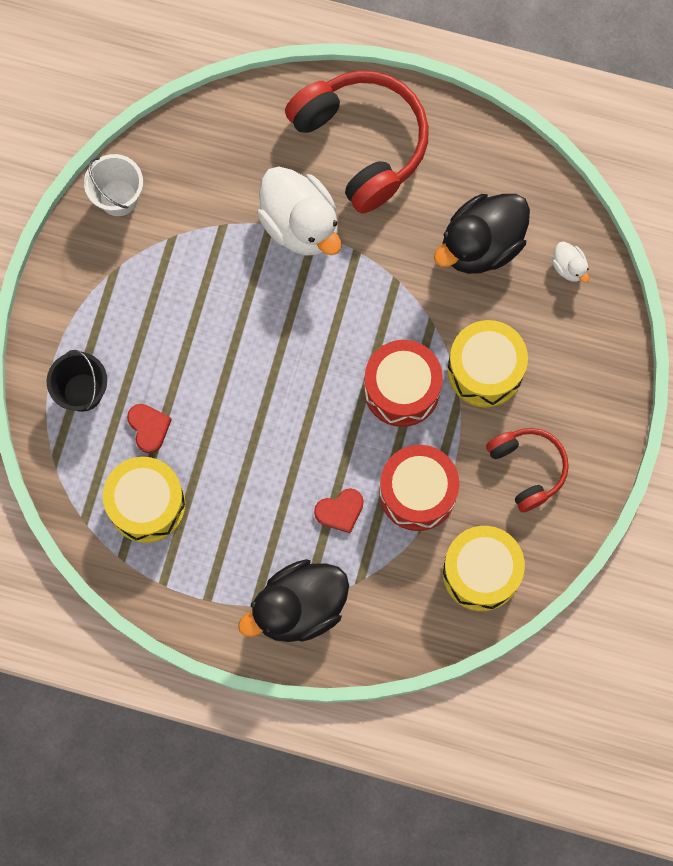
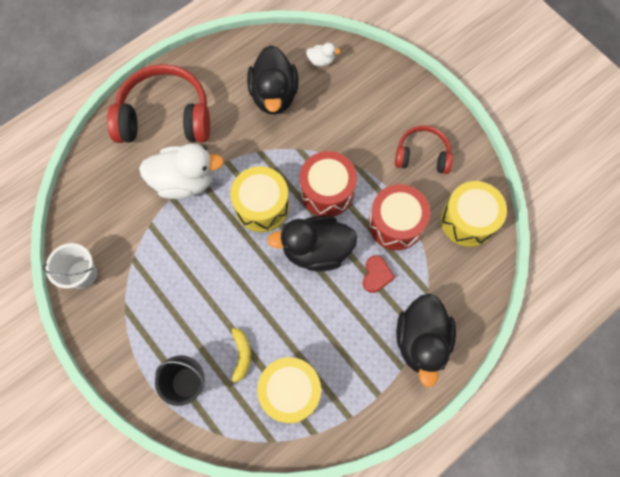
camera: 55 degrees left, 5 degrees down
red heart [127,404,172,453] -> yellow banana [227,328,251,388]
yellow drum [447,320,528,407] -> yellow drum moved to [230,166,289,232]
none -> black duck [267,216,357,271]

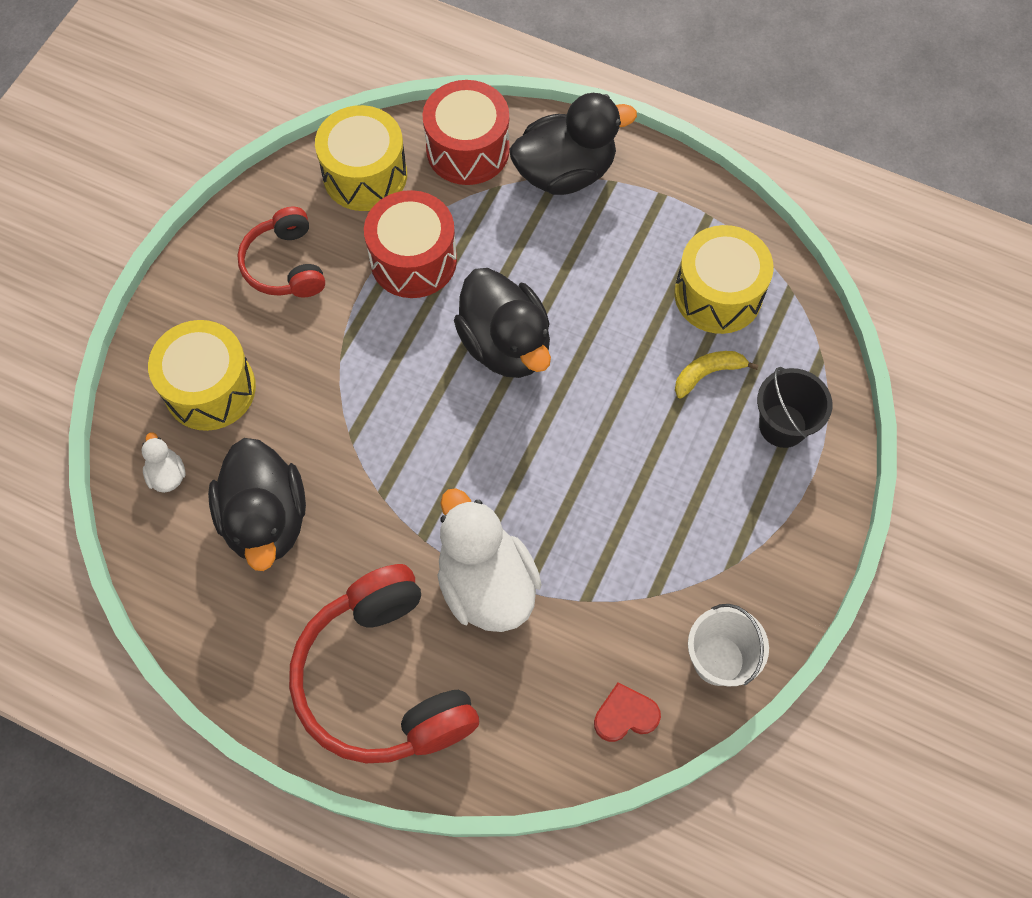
camera: 115 degrees left, 5 degrees down
yellow drum [230,166,289,232] -> yellow drum moved to [148,320,256,431]
black duck [247,45,298,115] -> black duck turned 105 degrees clockwise [208,438,306,571]
red drum [300,151,357,217] -> red drum moved to [423,80,510,185]
red heart [363,255,395,293] -> red heart moved to [594,682,661,742]

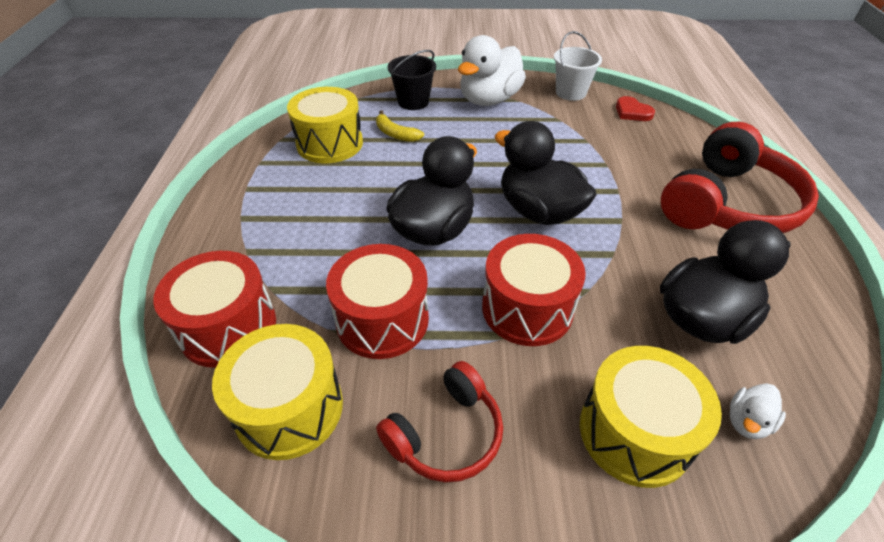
camera: 115 degrees left, 20 degrees down
white duck [437,488,542,632] -> white duck moved to [458,35,526,106]
black duck [510,93,637,195] -> black duck moved to [495,121,597,225]
none -> red drum [482,234,586,346]

